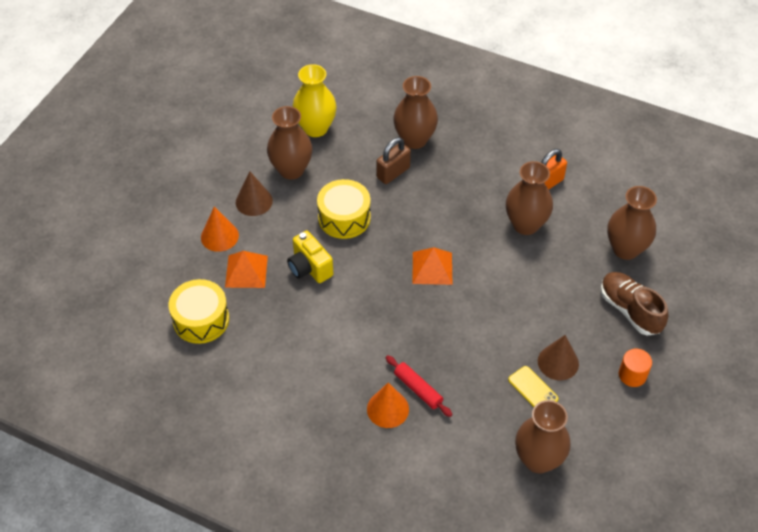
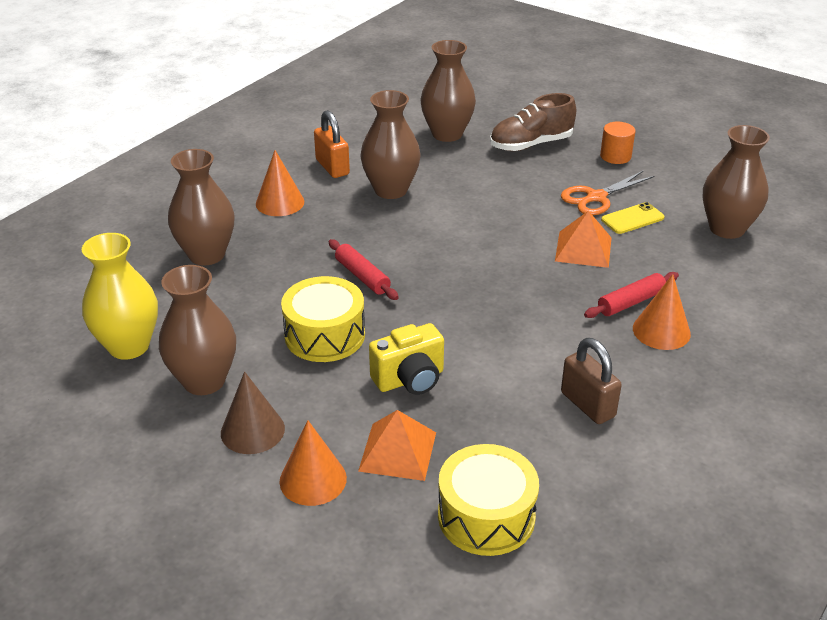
camera: 80 degrees left, 15 degrees down
brown padlock [376,137,411,184] -> brown padlock moved to [561,338,622,424]
orange pyramid [413,247,452,285] -> orange pyramid moved to [555,211,612,268]
brown cone [538,335,579,380] -> orange scissors [561,171,655,215]
none -> orange cone [256,150,304,216]
none -> red rolling pin [329,239,399,300]

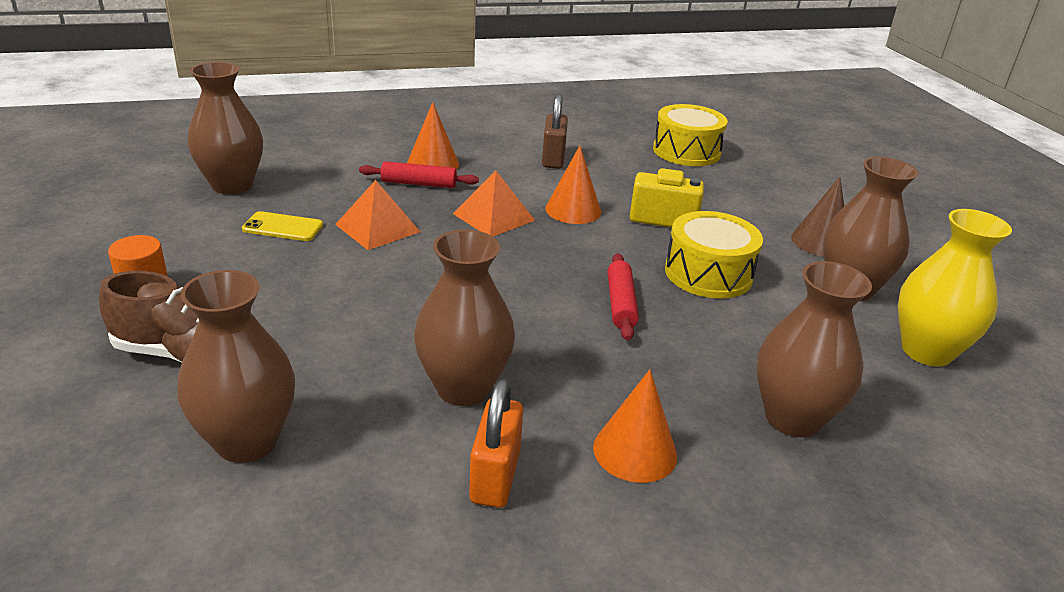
camera: 145 degrees left, 5 degrees down
orange cone [279,420,347,506] -> orange cone moved to [546,146,601,224]
orange pyramid [358,410,436,481] -> orange pyramid moved to [453,171,535,236]
orange scissors [561,171,655,215] -> none

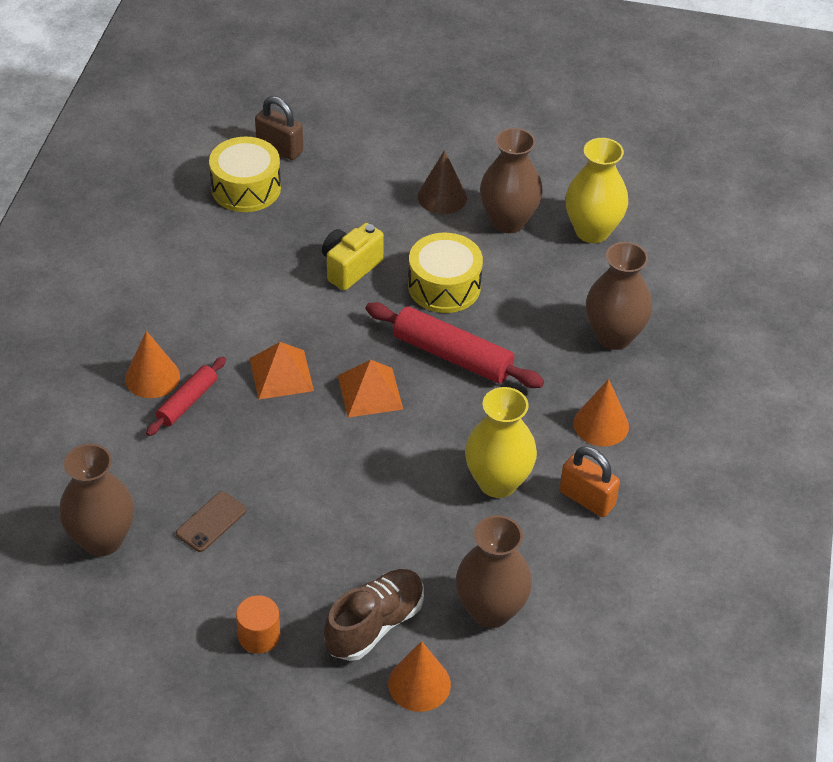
camera: 60 degrees left, 15 degrees up
yellow phone [242,211,323,241] -> brown phone [176,492,246,552]
orange pyramid [335,180,420,250] -> orange pyramid moved to [338,360,403,417]
brown vase [414,230,515,406] -> yellow vase [465,387,537,498]
brown padlock [542,93,568,169] -> brown padlock moved to [255,96,303,160]
orange cone [546,146,601,224] -> orange cone moved to [388,641,451,712]
red rolling pin [607,253,639,340] -> red rolling pin [365,302,544,388], size x1.69

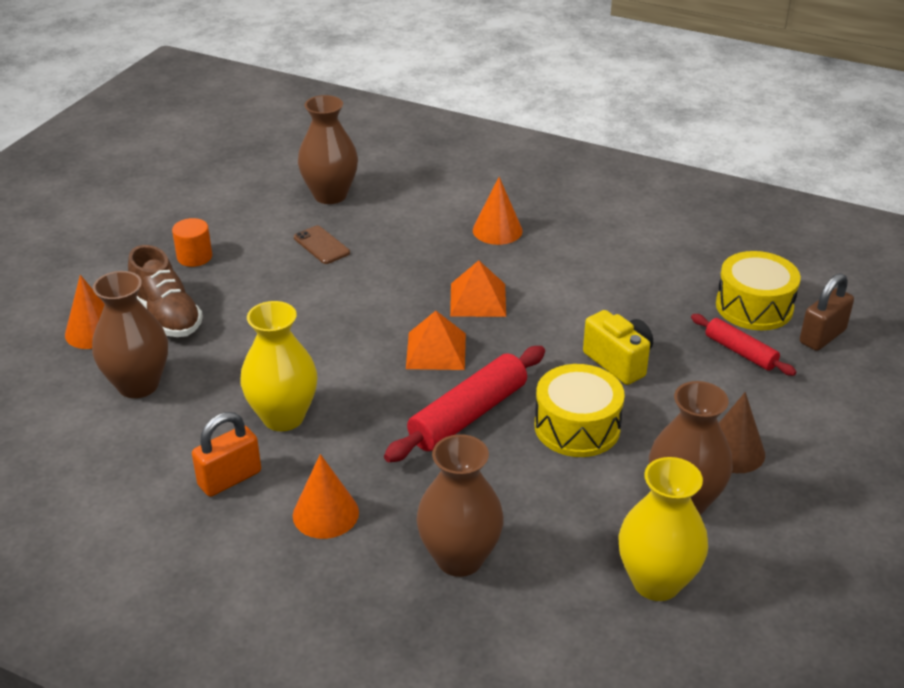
camera: 105 degrees right, 10 degrees down
red rolling pin [146,356,226,436] -> red rolling pin moved to [691,314,797,376]

